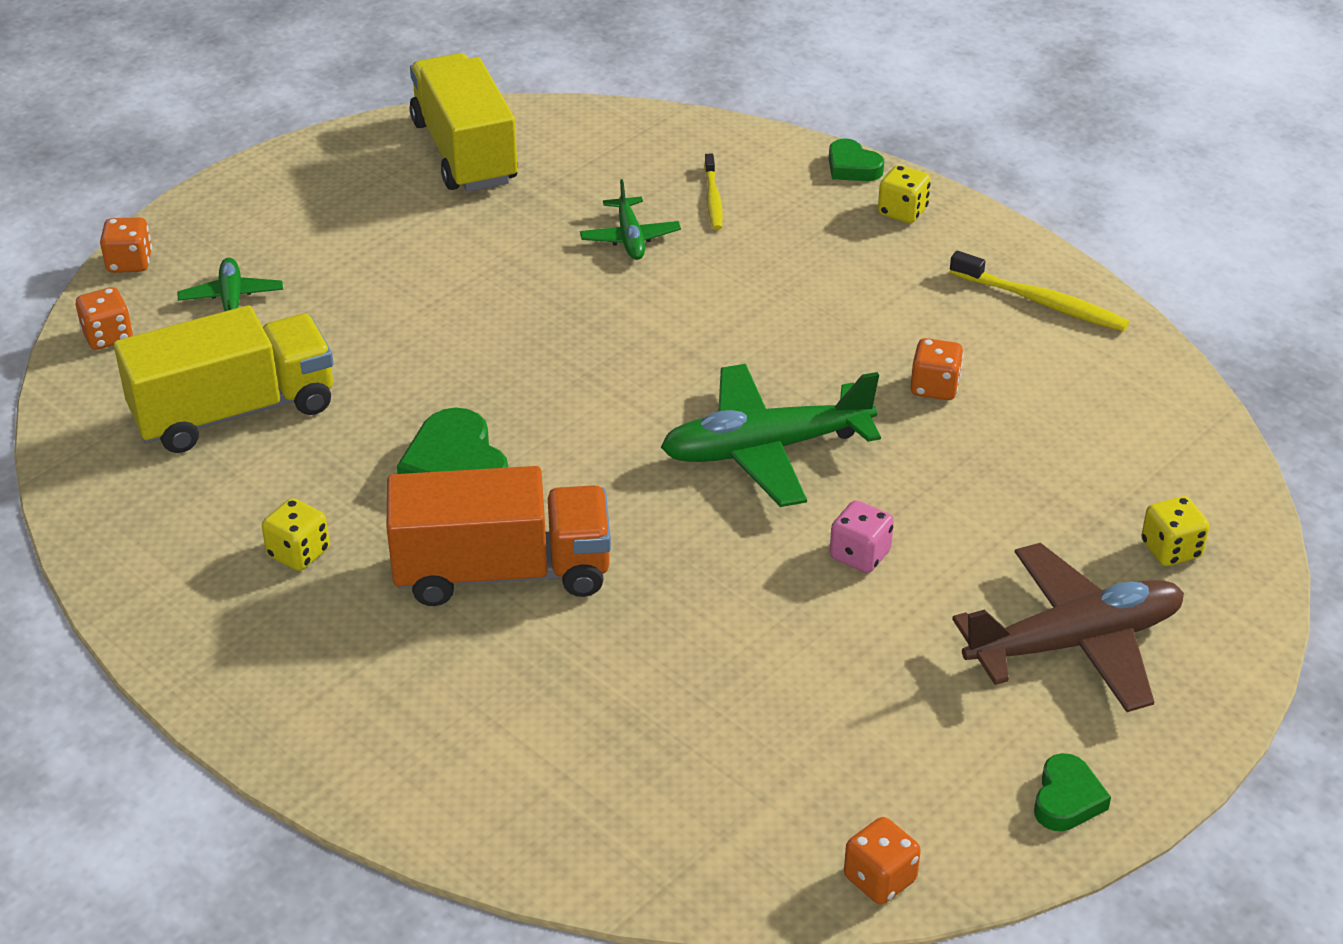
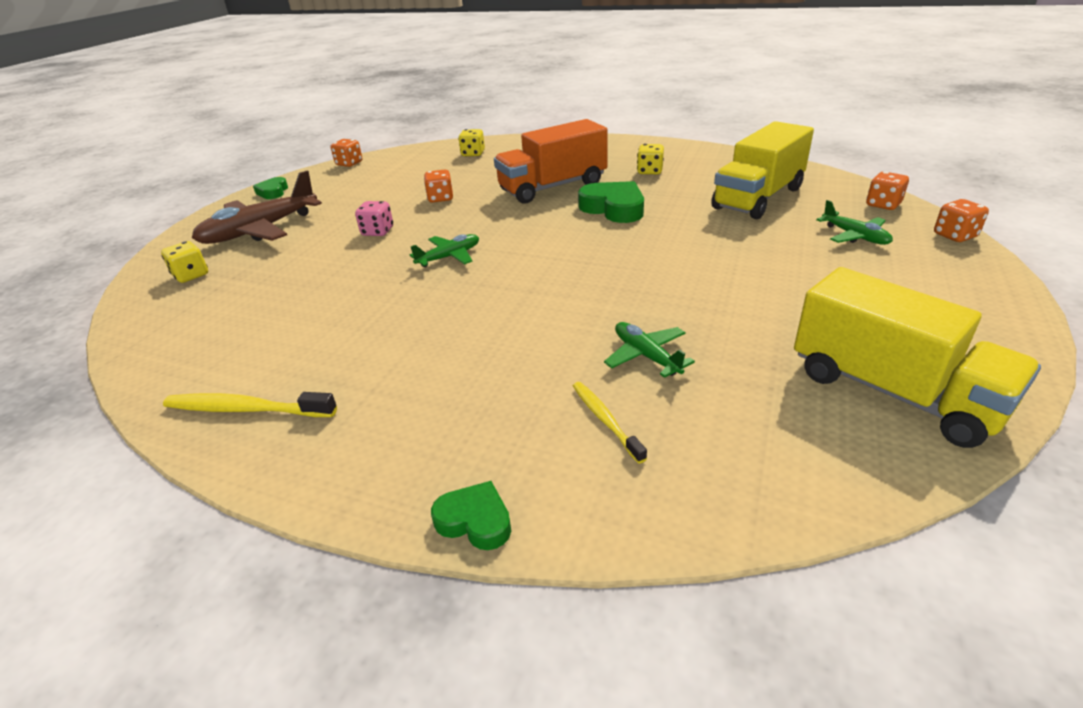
camera: 160 degrees right, 5 degrees down
green plane [661,364,881,507] -> green plane [410,234,479,267], size x0.52
yellow dice [878,165,931,223] -> yellow dice moved to [458,129,485,156]
orange dice [911,338,964,400] -> orange dice moved to [424,170,453,203]

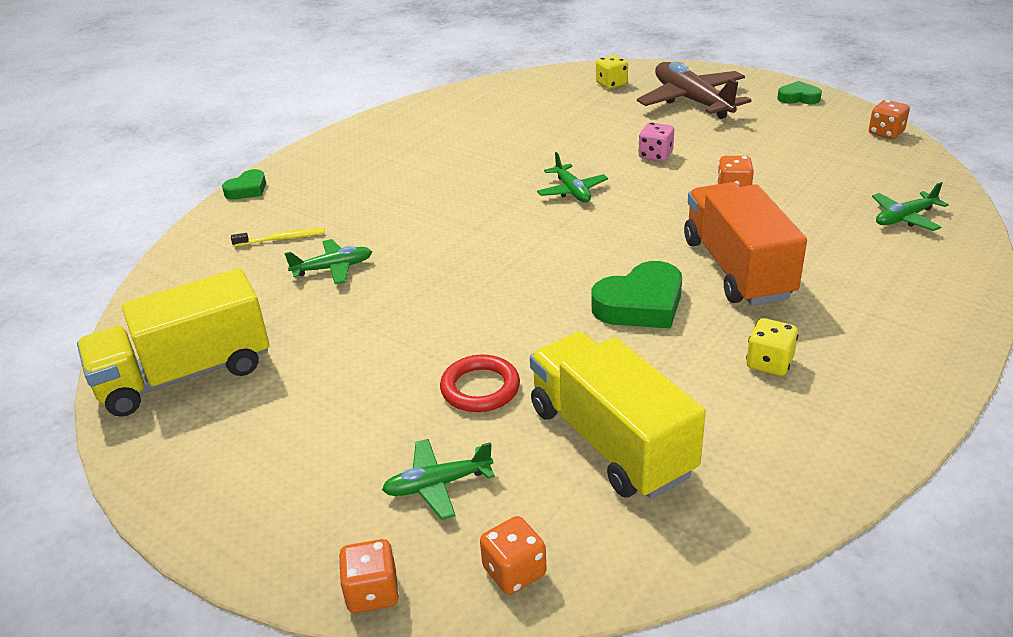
camera: 105 degrees right, 0 degrees up
yellow toothbrush [163,392,337,417] -> none
yellow dice [458,129,485,156] -> green plane [872,182,949,231]
none -> red ring [440,355,520,412]

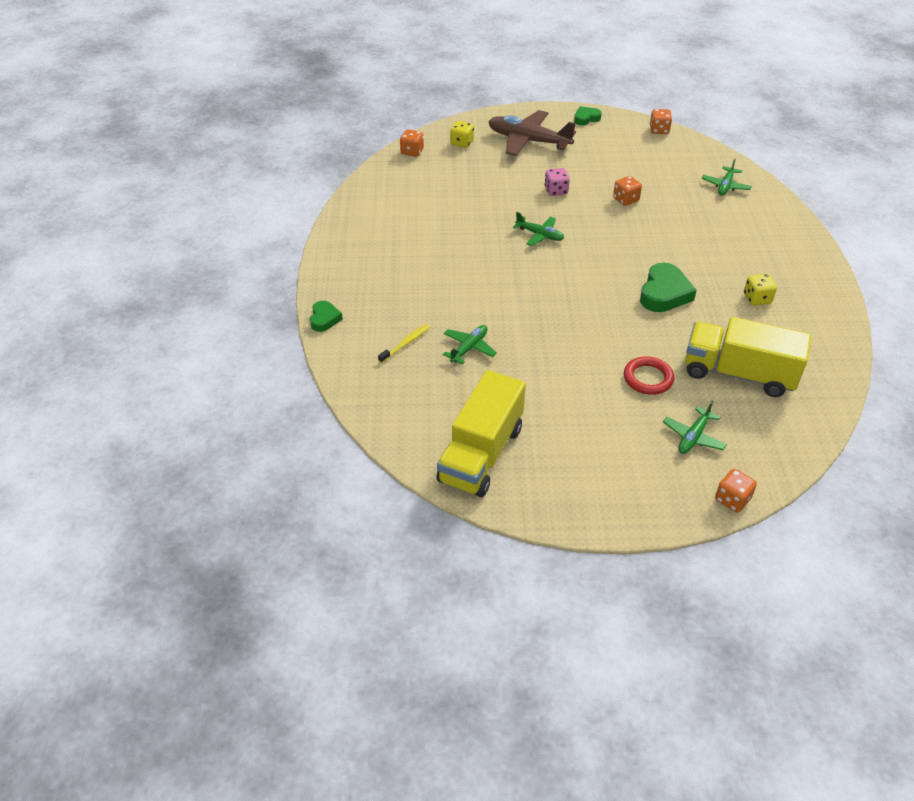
camera: 40 degrees left, 10 degrees up
orange dice [480,516,547,595] -> orange dice moved to [400,129,424,157]
orange truck [684,182,807,306] -> none

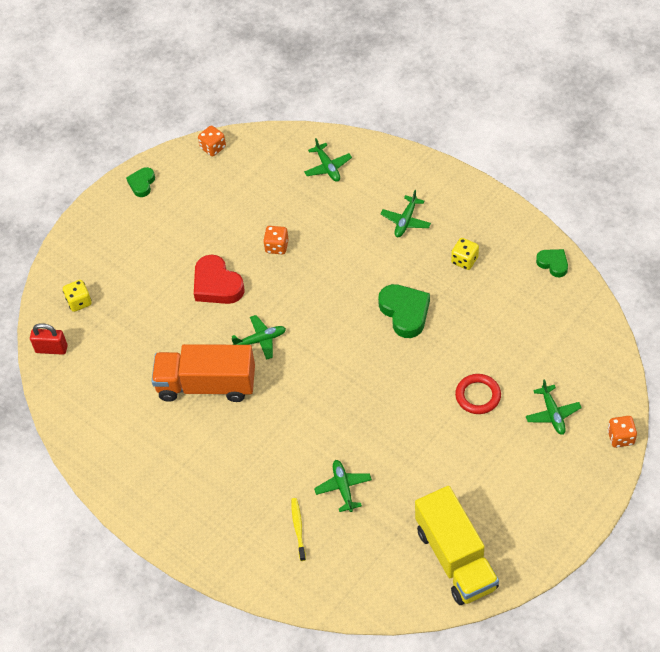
camera: 45 degrees left, 10 degrees up
green heart [310,300,343,332] -> green heart moved to [536,249,568,277]
orange dice [400,129,424,157] -> red padlock [30,323,68,355]
brown plane [489,110,576,156] -> none
pink dice [545,168,570,196] -> red heart [194,254,245,304]
yellow truck [685,317,811,397] -> none
none -> orange truck [151,344,255,402]
none -> green plane [381,190,431,237]

